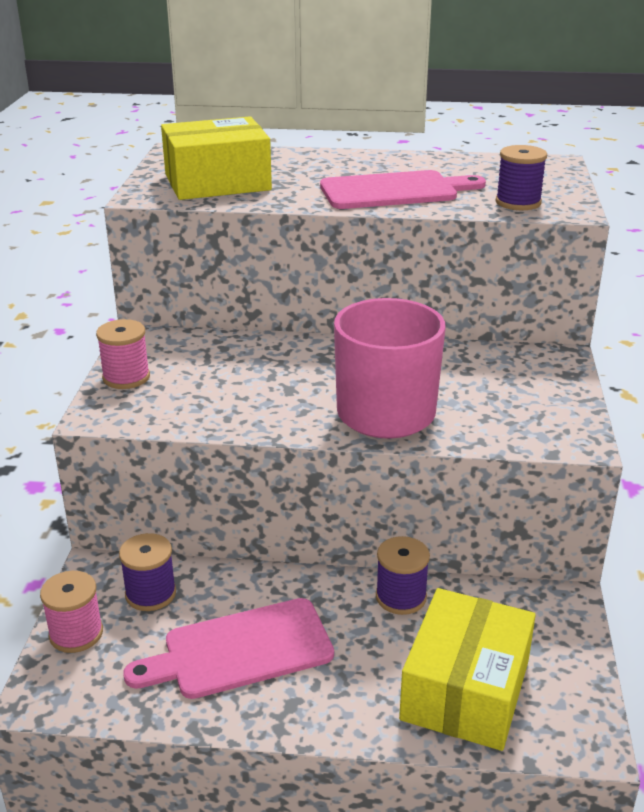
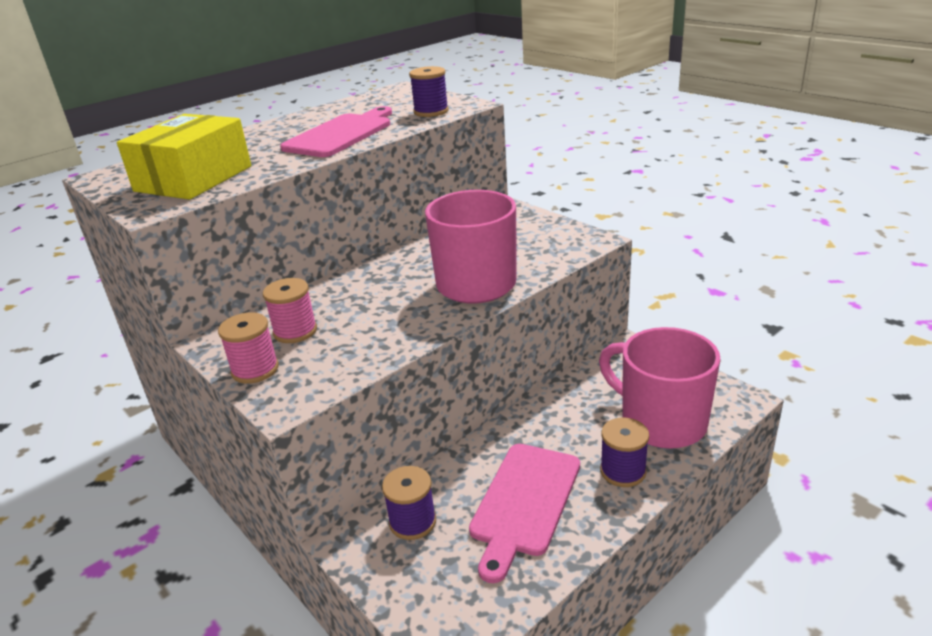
camera: 45 degrees left, 0 degrees up
pink spool [40,571,103,653] -> pink spool moved to [263,278,317,343]
purple spool [376,536,430,615] -> purple spool moved to [600,417,649,487]
yellow box [399,588,536,751] -> pink mug [599,327,721,449]

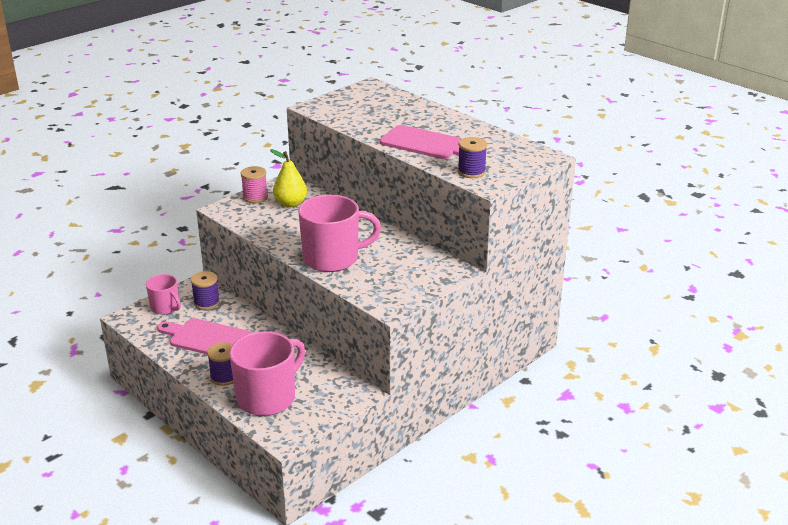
camera: 85 degrees right, 0 degrees up
yellow box [117,114,251,200] -> none
pink spool [263,278,317,343] -> yellow pear [270,149,307,207]
none -> pink mug [146,274,181,315]

